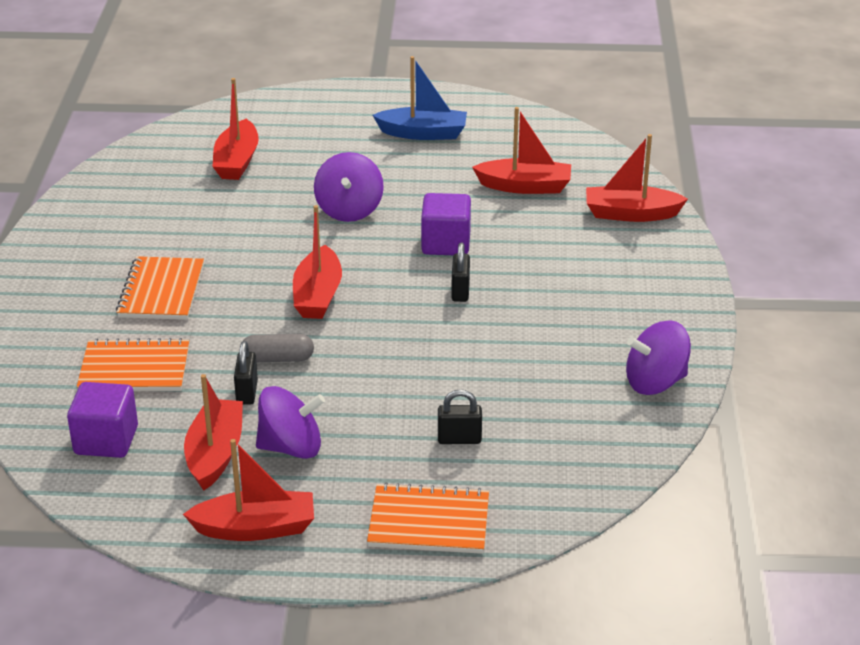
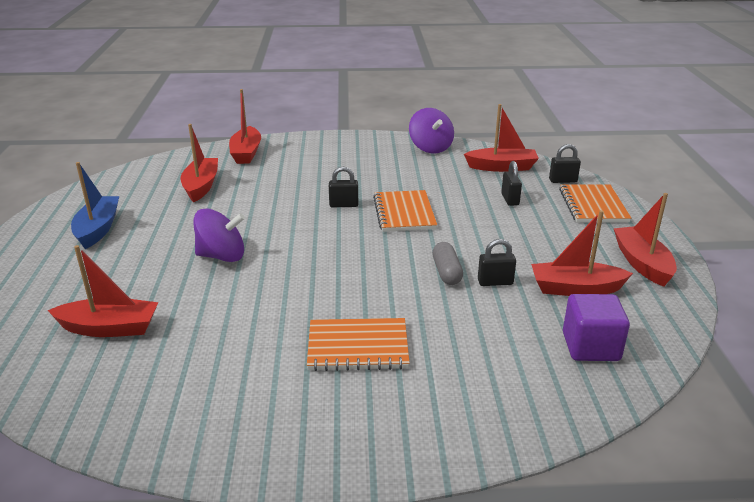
camera: 95 degrees left, 5 degrees down
orange notebook [77,338,189,391] -> orange notebook moved to [373,190,437,232]
purple spinning top [256,386,325,459] -> none
red boat [293,205,342,319] -> red boat moved to [464,104,539,172]
purple cube [421,193,471,255] -> none
none -> black padlock [549,144,581,183]

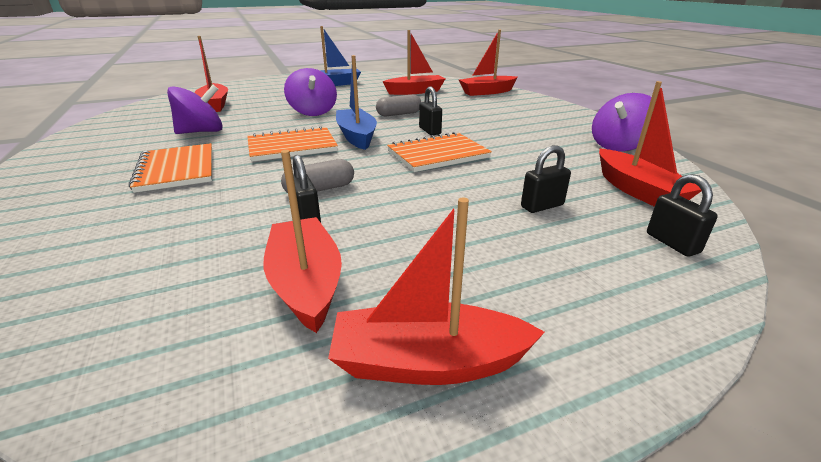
camera: 70 degrees right, 0 degrees up
orange notebook [559,184,631,222] -> orange notebook moved to [247,126,338,162]
purple cube [563,294,630,361] -> none
red boat [613,193,677,287] -> red boat turned 150 degrees counterclockwise [328,198,545,385]
none -> purple spinning top [167,85,223,134]
none -> blue boat [336,55,377,150]
none -> grey capsule [376,94,421,116]

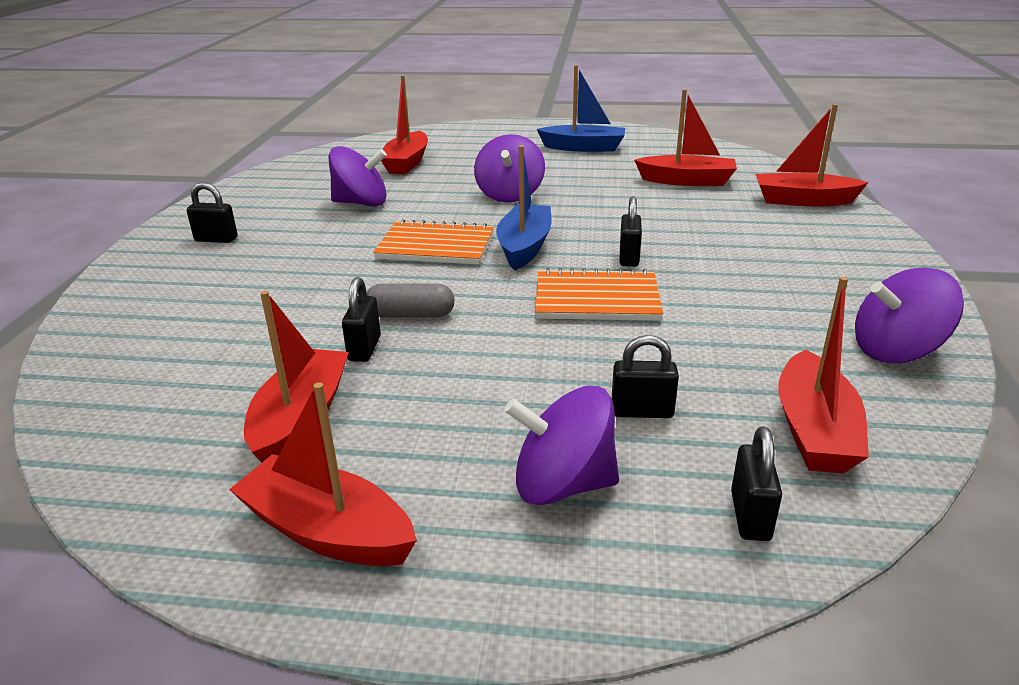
camera: 30 degrees right, 0 degrees up
orange notebook [129,143,212,193] -> none
grey capsule [376,94,421,116] -> none
none -> black padlock [187,182,238,243]
none -> purple spinning top [505,386,619,505]

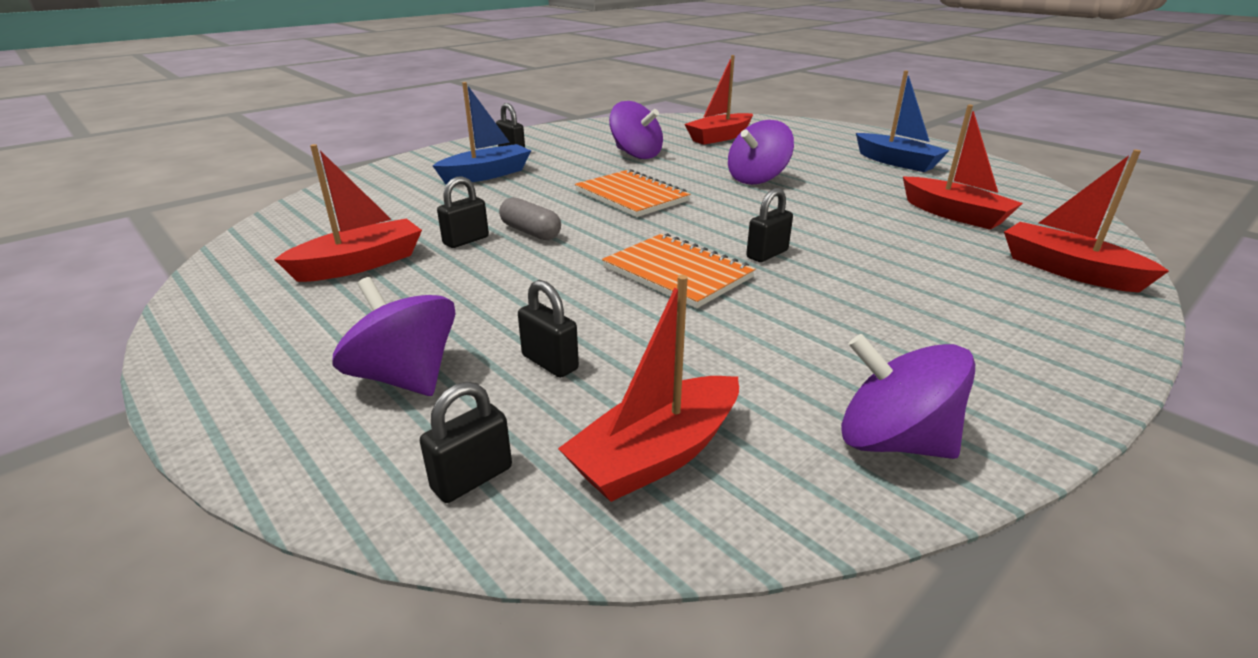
camera: 40 degrees right, 0 degrees up
red boat [229,382,417,566] -> none
blue boat [496,145,551,270] -> blue boat moved to [433,82,531,184]

